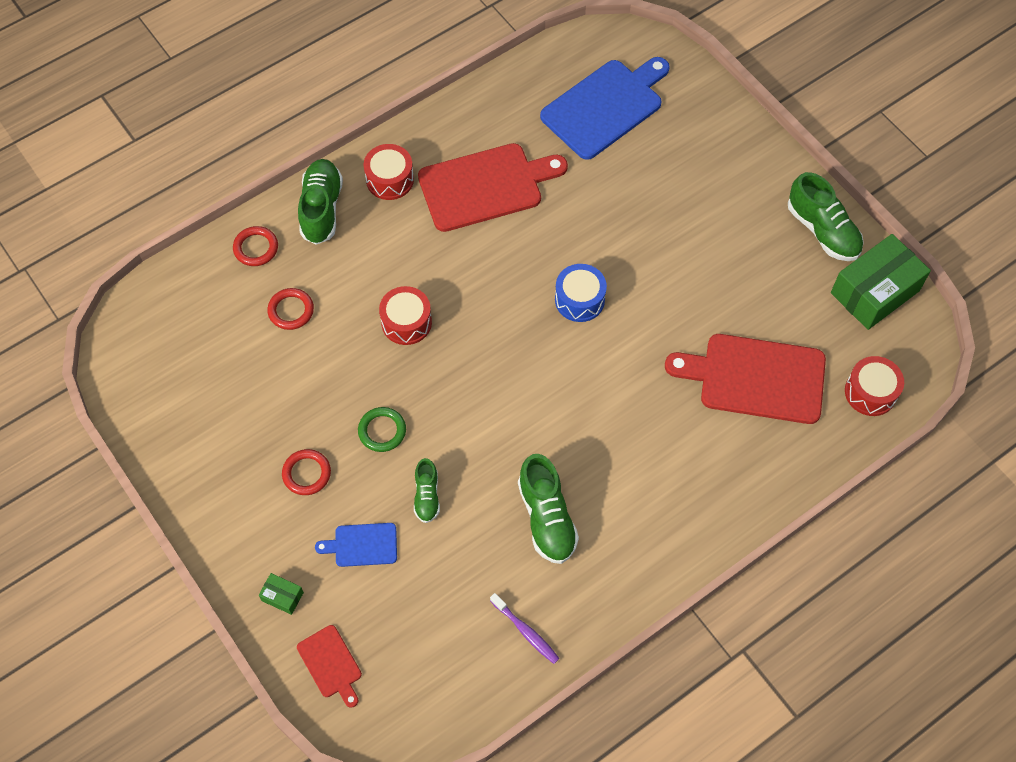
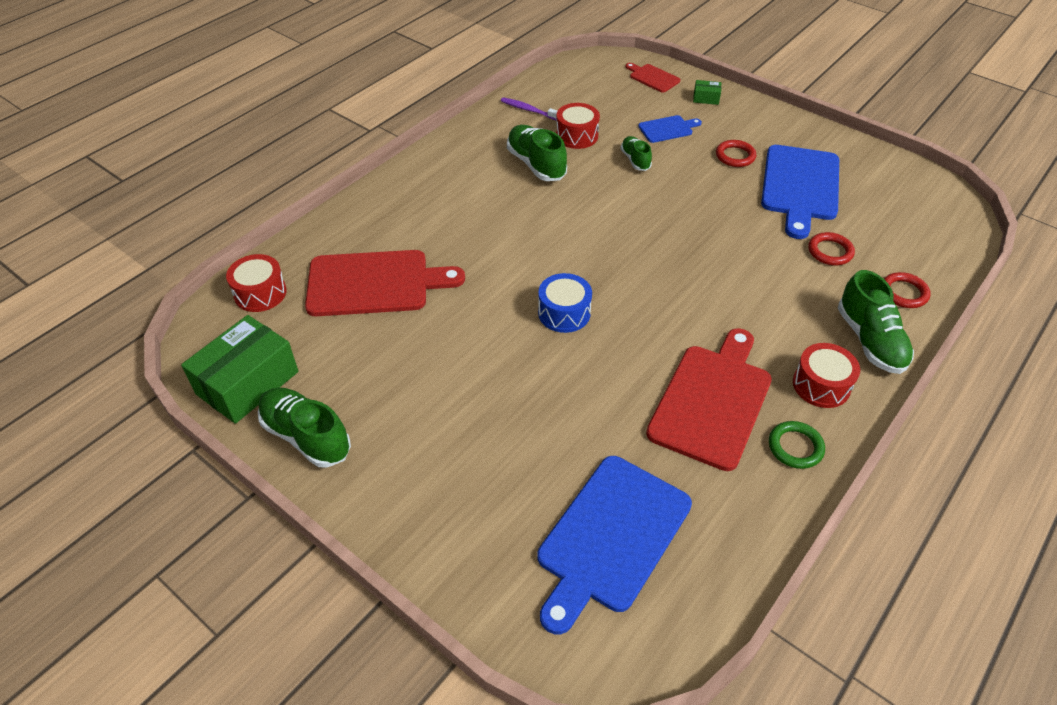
camera: 165 degrees right, 15 degrees down
green ring [358,407,406,452] -> green ring moved to [769,421,825,469]
red drum [379,286,432,345] -> red drum moved to [556,103,600,149]
red cutting board [418,143,568,232] -> red cutting board turned 150 degrees clockwise [646,328,772,471]
none -> blue cutting board [761,145,839,239]

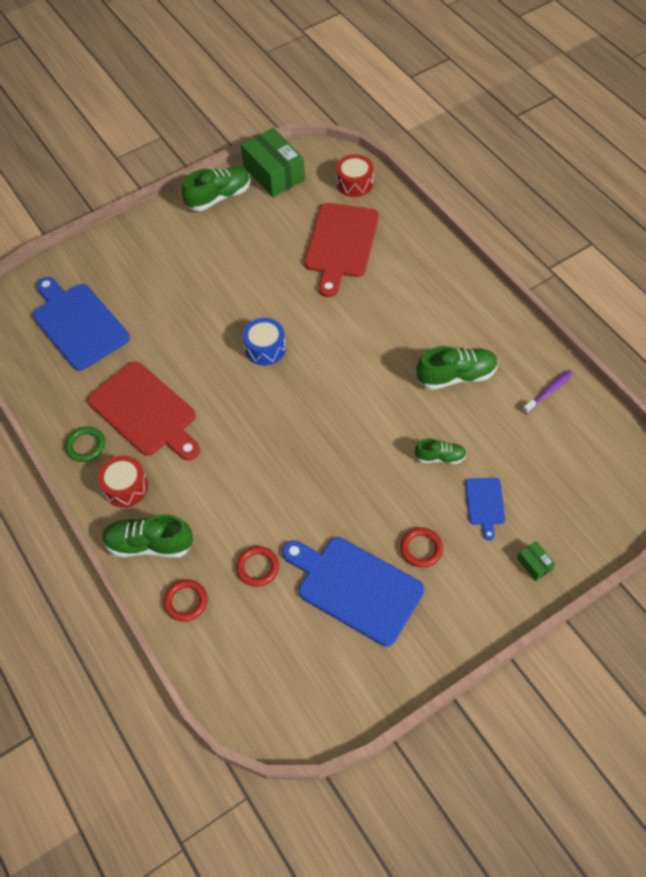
camera: 110 degrees right, 10 degrees up
red drum [556,103,600,149] -> none
red cutting board [625,63,681,92] -> none
green box [693,80,721,105] -> green box turned 60 degrees counterclockwise [517,541,555,581]

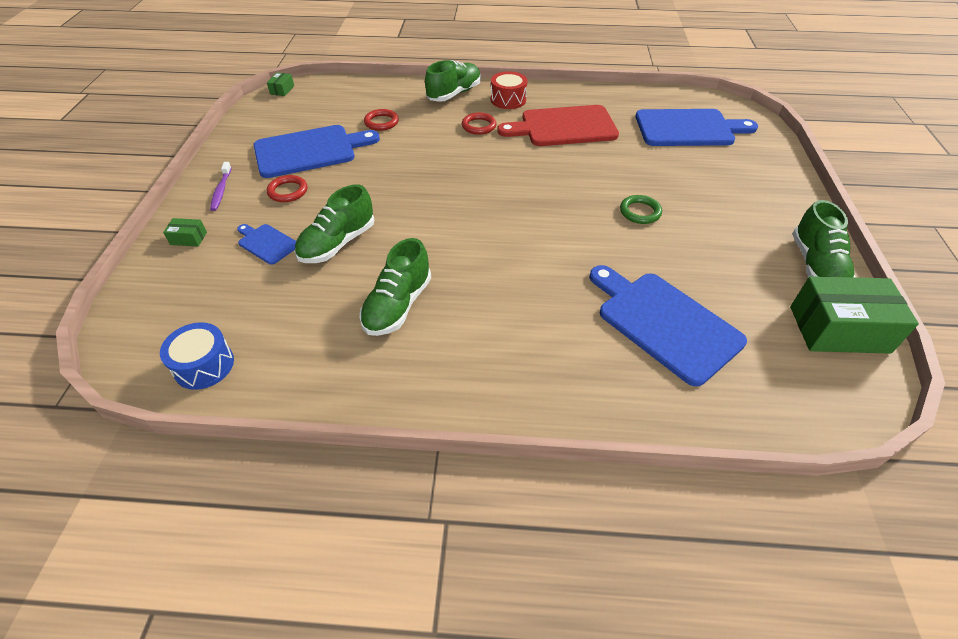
camera: 125 degrees right, 10 degrees down
green ring [65,427,105,462] -> green ring moved to [620,195,662,224]
red ring [164,580,208,622] -> red ring moved to [462,113,496,135]
blue drum [243,318,286,365] -> blue drum moved to [160,322,234,390]
red cutting board [304,203,379,297] -> blue cutting board [589,265,747,387]
red drum [336,154,374,197] -> none
green shoe [415,438,467,464] -> green shoe [295,184,374,263], size x1.71
purple toothbrush [523,370,573,414] -> purple toothbrush moved to [210,162,232,211]
none -> green box [267,73,294,96]

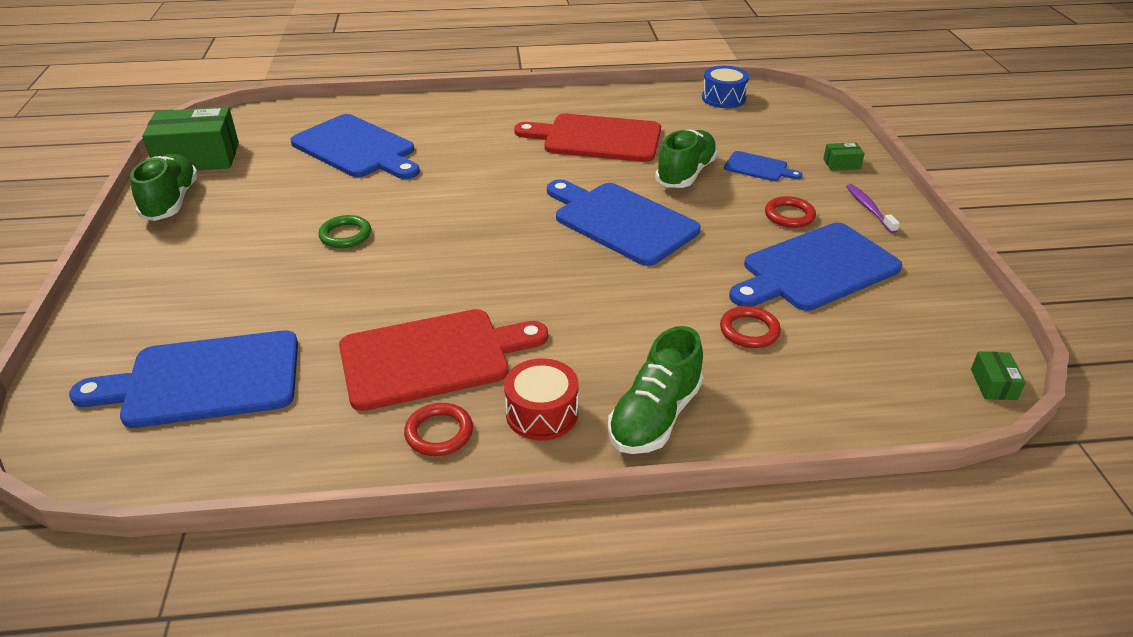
camera: 170 degrees right, 10 degrees down
green shoe [359,238,431,336] -> red cutting board [514,114,661,162]
red ring [462,113,496,135] -> red ring moved to [404,403,473,456]
none -> blue cutting board [547,180,701,266]

